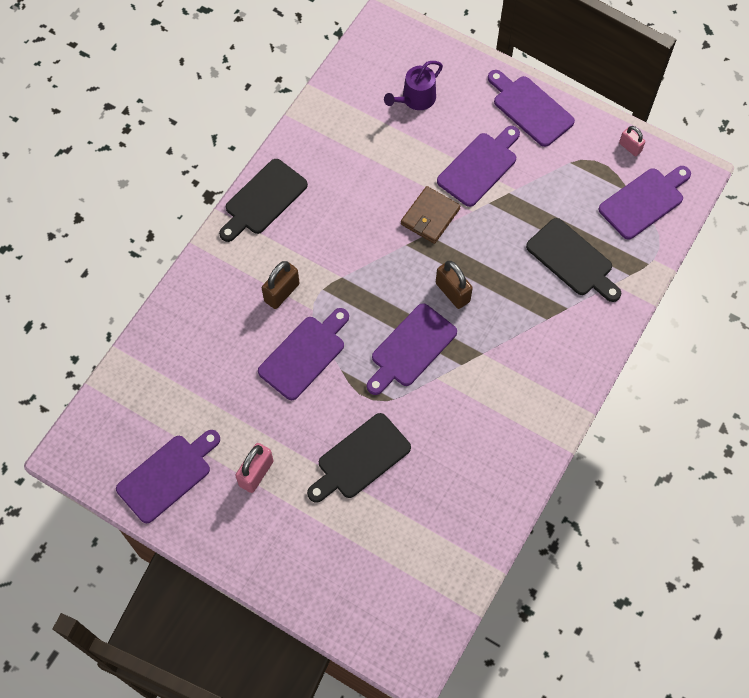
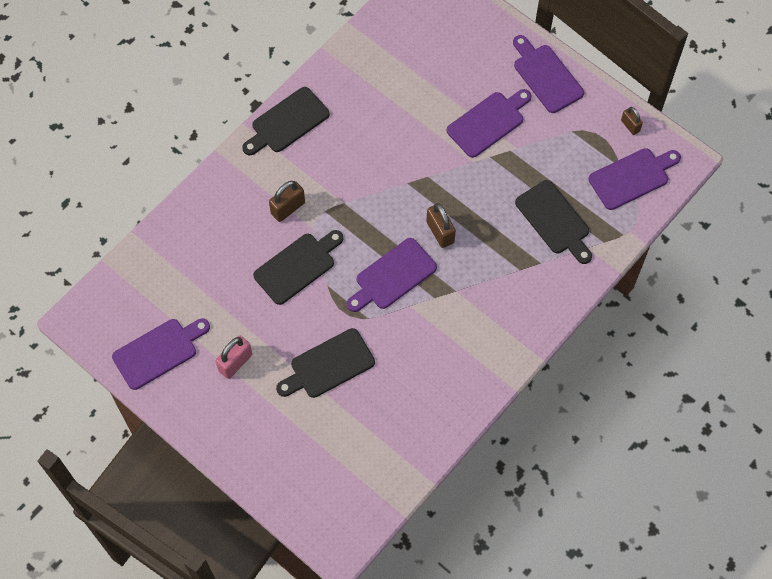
camera: 10 degrees right, 0 degrees up
purple cutting board [258,308,349,400] -> black cutting board [253,230,344,305]
purple watering can [384,61,443,110] -> none
brown wallet [401,186,460,244] -> none
pink padlock [619,126,645,156] -> brown padlock [621,107,643,135]

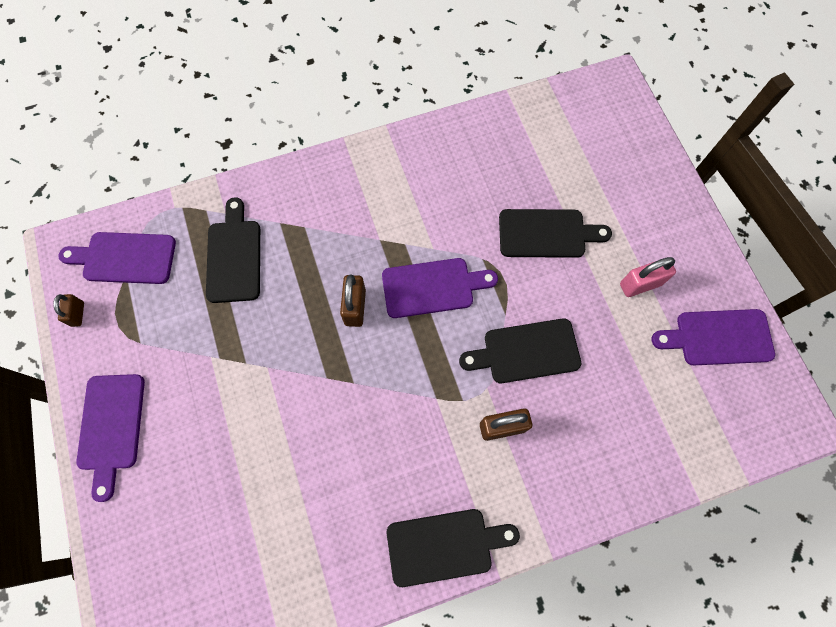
camera: 150 degrees left, 5 degrees up
purple cutting board [447,89,532,158] -> none

